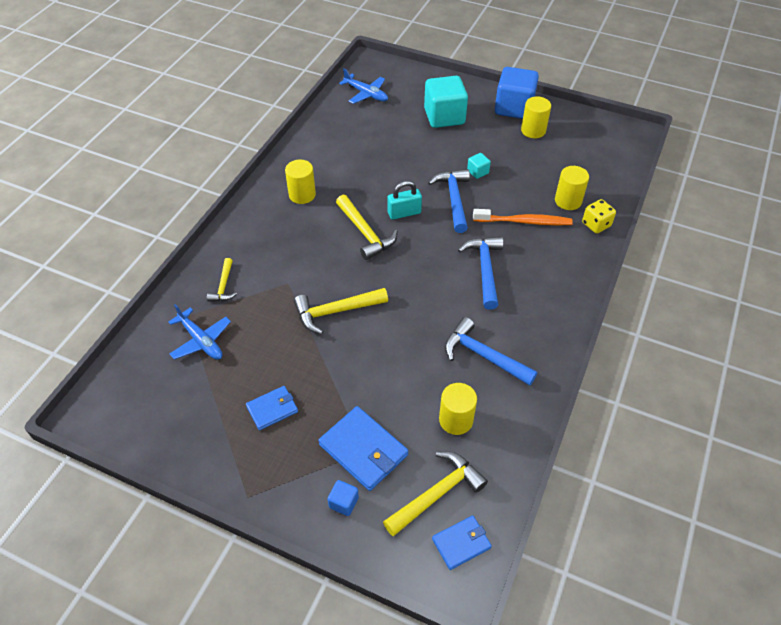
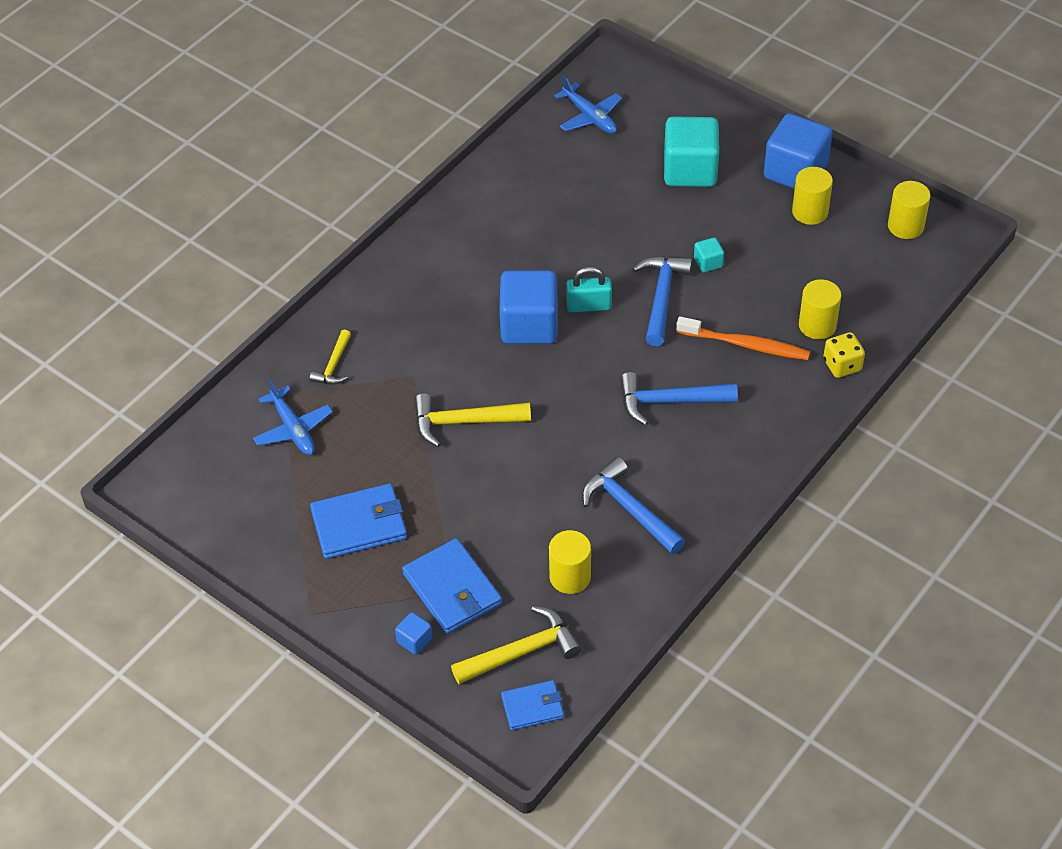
camera: 15 degrees right, 0 degrees up
blue wallet [246,386,298,430] -> blue wallet [310,483,407,559], size x1.65
yellow cylinder [285,160,316,204] -> yellow cylinder moved to [888,181,931,239]
yellow hammer [336,195,398,260] -> blue cube [499,270,558,344]
blue hammer [458,237,504,310] -> blue hammer turned 105 degrees counterclockwise [620,372,738,425]

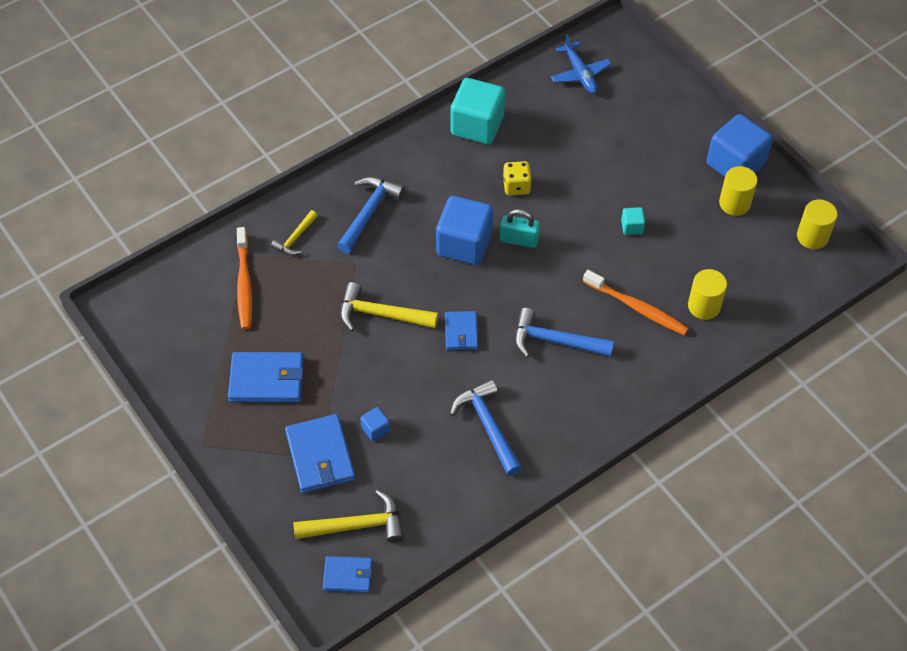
camera: 15 degrees right, 5 degrees up
blue plane [253,379,333,455] -> orange toothbrush [237,227,252,330]
blue cube [395,612,432,655] -> blue cube moved to [360,407,390,441]
yellow cylinder [549,530,591,594] -> none
blue hammer [632,256,692,346] -> blue hammer moved to [337,177,405,254]
turquoise cube [664,116,719,187] -> turquoise cube moved to [451,78,505,144]
yellow dice [823,332,865,378] -> yellow dice moved to [503,161,532,195]
none -> blue wallet [445,311,478,350]

